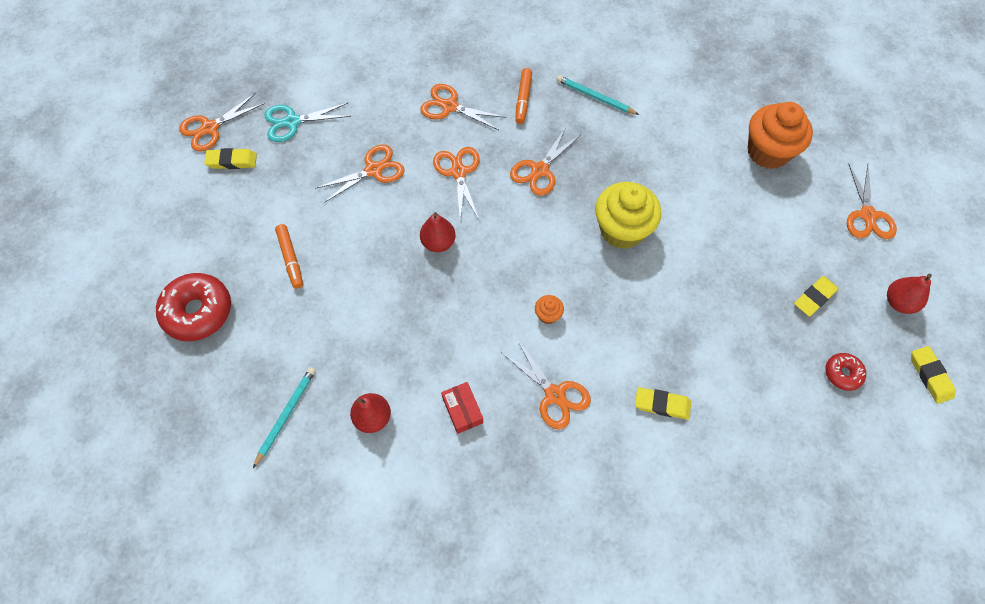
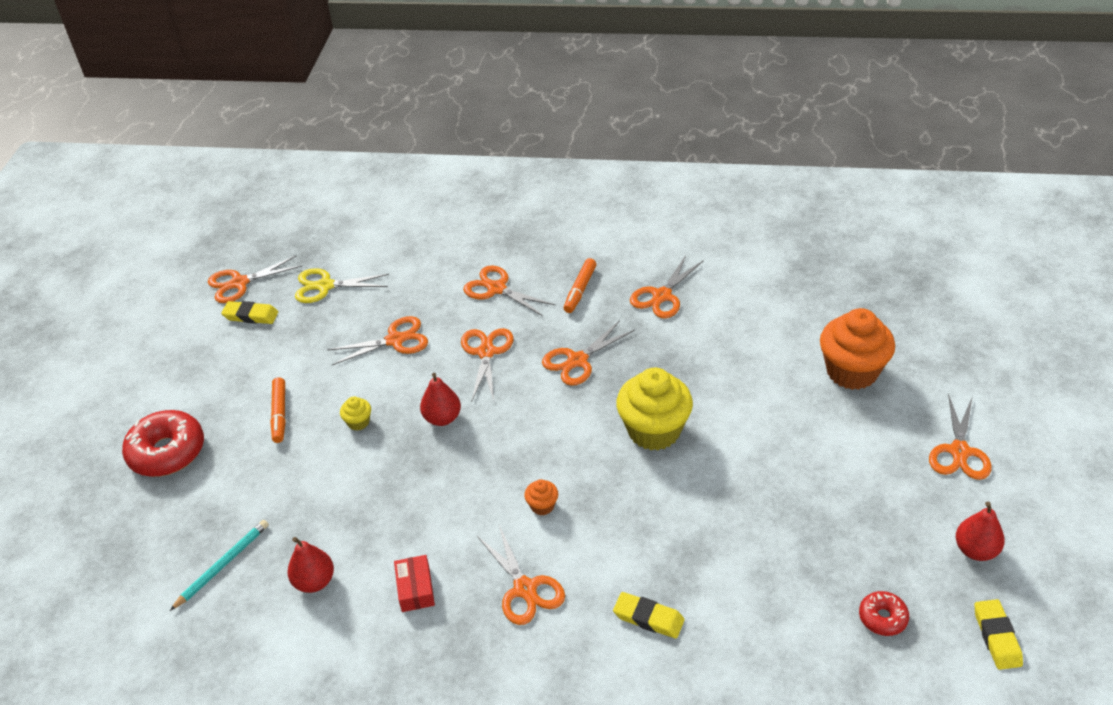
camera: 15 degrees right, 20 degrees down
turquoise scissors [264,103,351,142] -> yellow scissors [295,268,389,303]
turquoise pencil [557,76,639,115] -> orange scissors [630,255,704,318]
yellow eraser [794,276,839,317] -> none
none -> yellow cupcake [340,396,371,431]

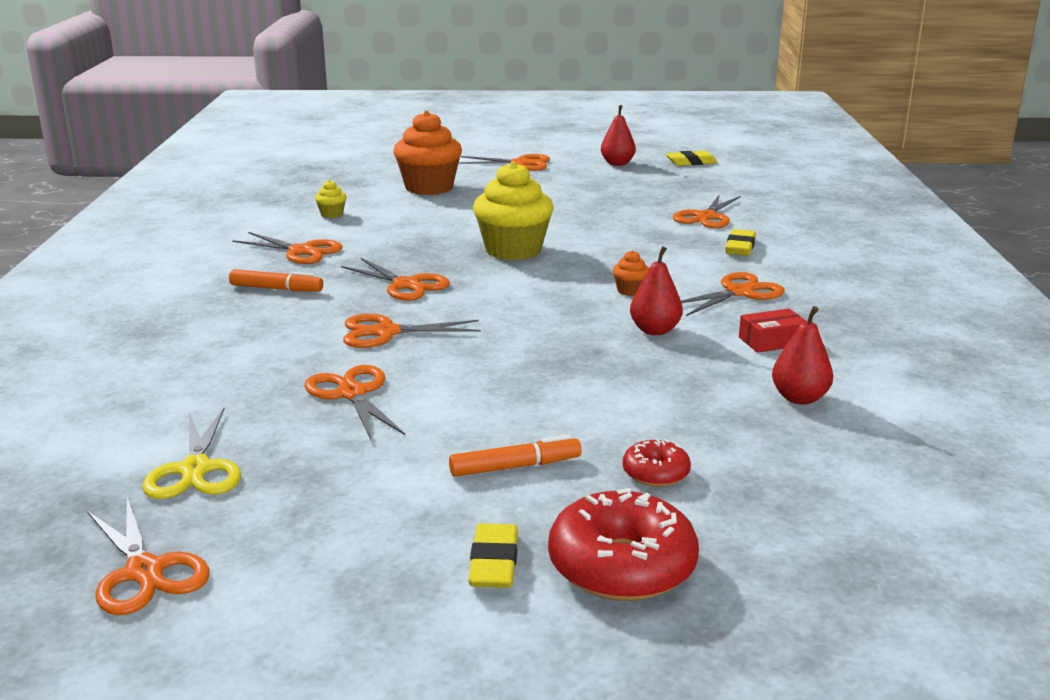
camera: 100 degrees left, 20 degrees down
turquoise pencil [170,520,269,611] -> none
yellow eraser [221,301,278,324] -> yellow eraser moved to [468,523,518,588]
yellow cupcake [340,396,371,431] -> yellow cupcake moved to [315,180,347,218]
red pear [420,373,461,426] -> red pear moved to [630,246,683,335]
orange scissors [463,265,555,316] -> orange scissors moved to [673,194,740,228]
red donut [859,591,909,636] -> red donut moved to [623,439,691,487]

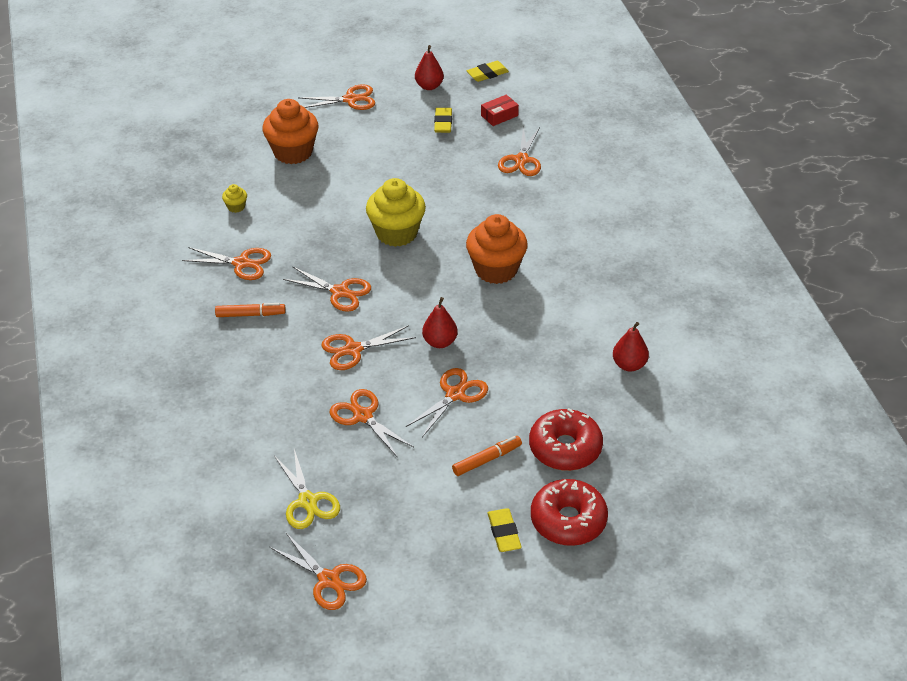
camera: 15 degrees left, 20 degrees up
orange cupcake [613,250,649,296] -> orange cupcake [466,214,528,284], size x2.32
red donut [623,439,691,487] -> red donut [529,408,603,471], size x1.92
red pear [630,246,683,335] -> red pear moved to [422,297,458,348]
orange scissors [681,272,785,316] -> orange scissors moved to [406,368,488,437]
yellow eraser [725,229,756,256] -> yellow eraser moved to [434,108,452,133]
red box [739,309,806,353] -> red box moved to [481,95,519,126]

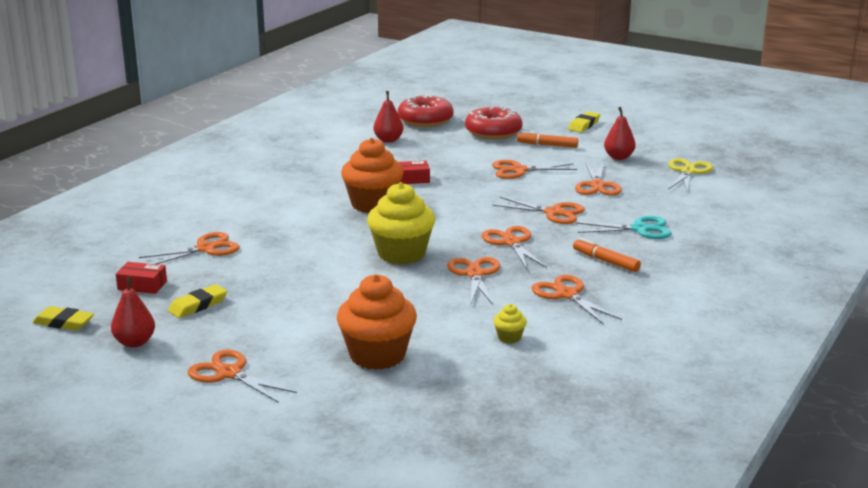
camera: 135 degrees left, 20 degrees down
orange scissors [270,533,367,610] -> orange scissors moved to [447,257,500,305]
red pear [422,297,458,348] -> red pear moved to [604,107,636,160]
red donut [531,479,608,546] -> red donut moved to [398,94,454,127]
none -> red box [399,160,430,184]
none -> turquoise scissors [576,216,672,239]

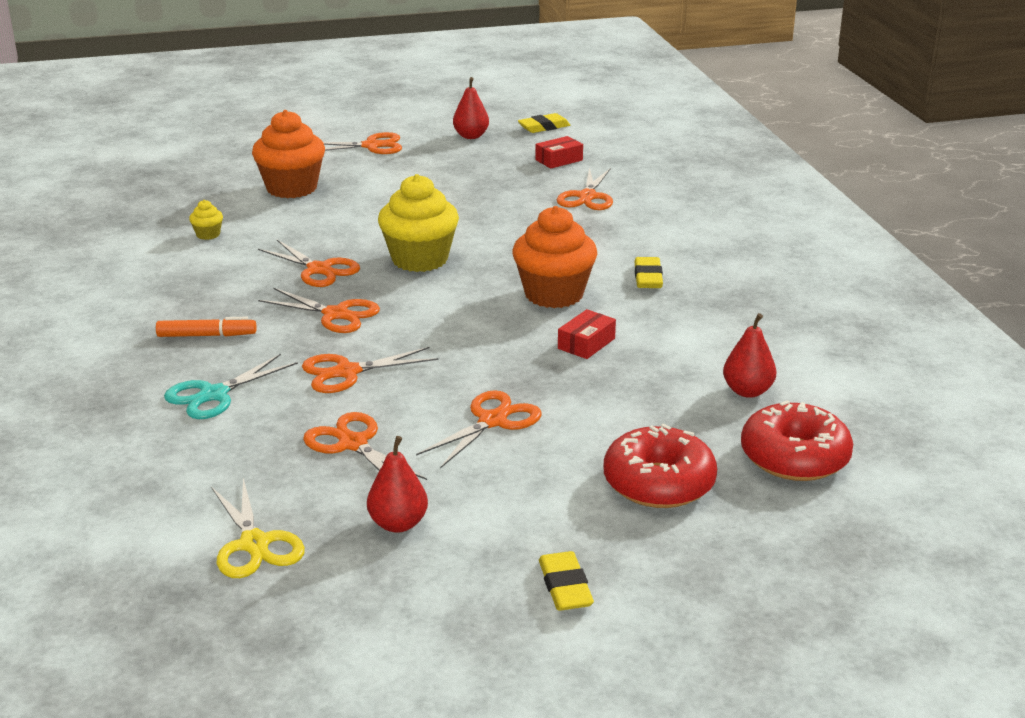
camera: 135 degrees right, 5 degrees up
yellow eraser [168,284,227,318] -> yellow eraser moved to [635,257,663,288]
orange marker [517,131,578,148] -> none
orange scissors [531,275,622,325] -> none

